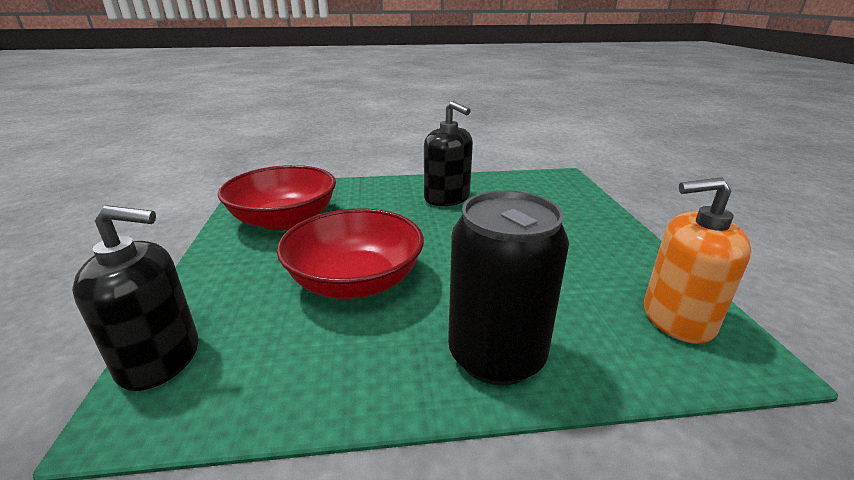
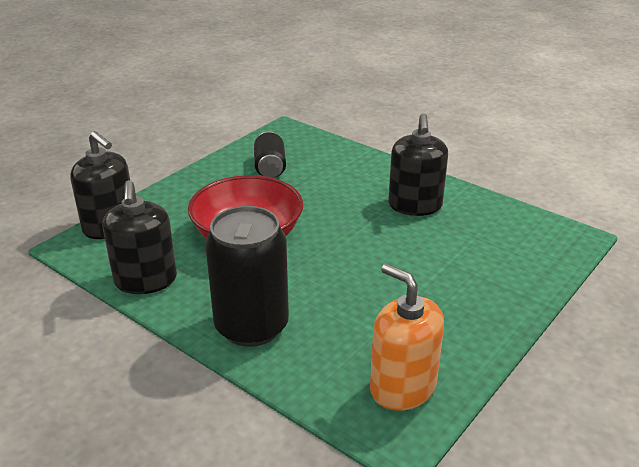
camera: 45 degrees right, 5 degrees up
red bowl [218,165,336,231] -> black can [254,131,286,178]
none -> black soap dispenser [102,180,177,294]

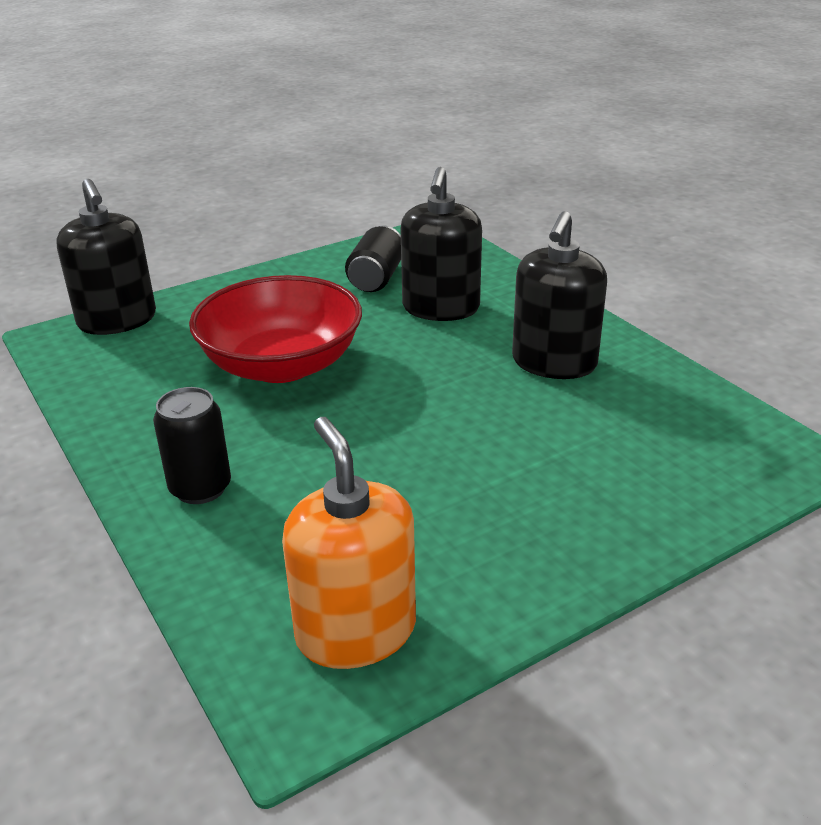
camera: 20 degrees right, 0 degrees up
black soap dispenser [102,180,177,294] -> black soap dispenser moved to [401,167,482,321]
black can [205,206,289,347] -> black can [153,387,231,504], size x0.55

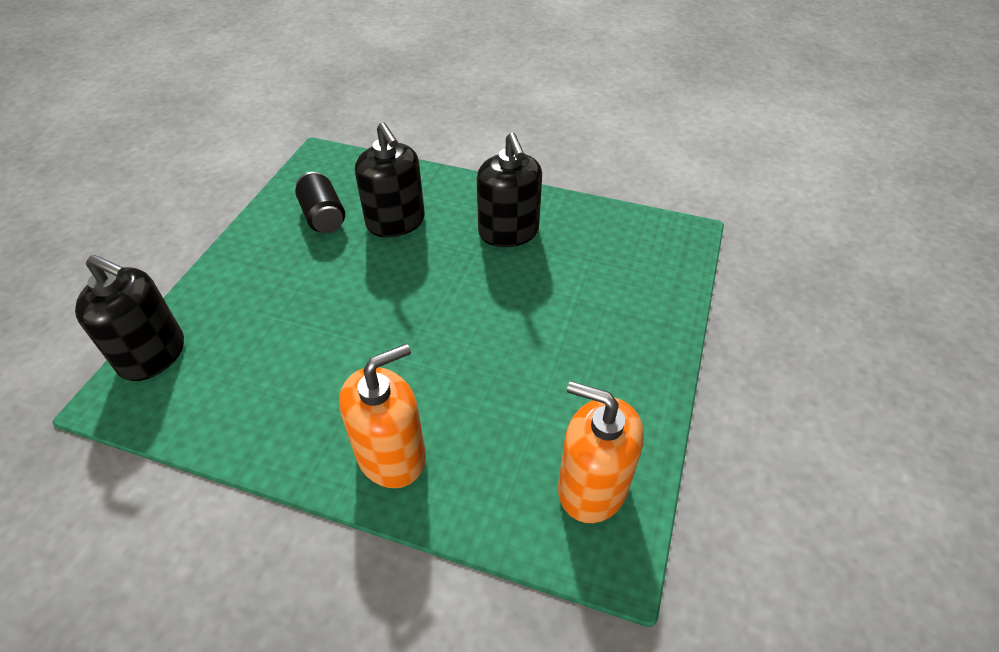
camera: 40 degrees left, 15 degrees up
black can [153,387,231,504] -> orange soap dispenser [339,344,426,488]
red bowl [189,275,362,383] -> none

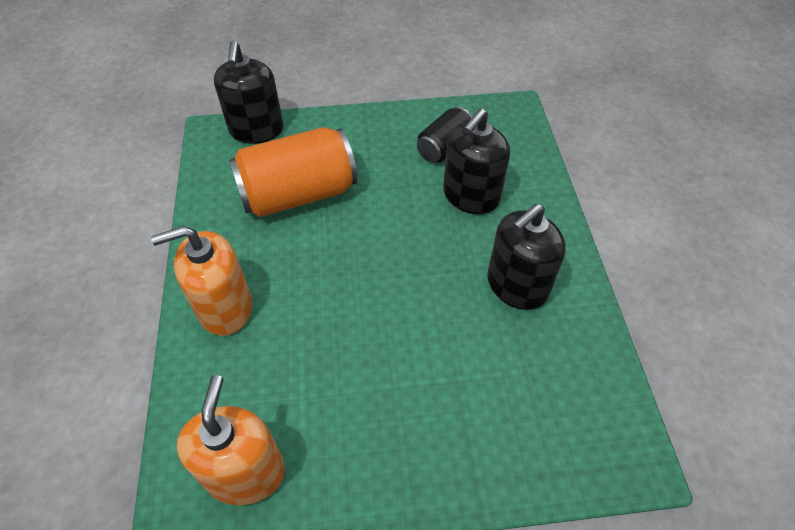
camera: 65 degrees right, 5 degrees up
orange soap dispenser [339,344,426,488] -> orange soap dispenser turned 135 degrees clockwise [151,226,252,336]
none -> orange can [229,127,357,217]

